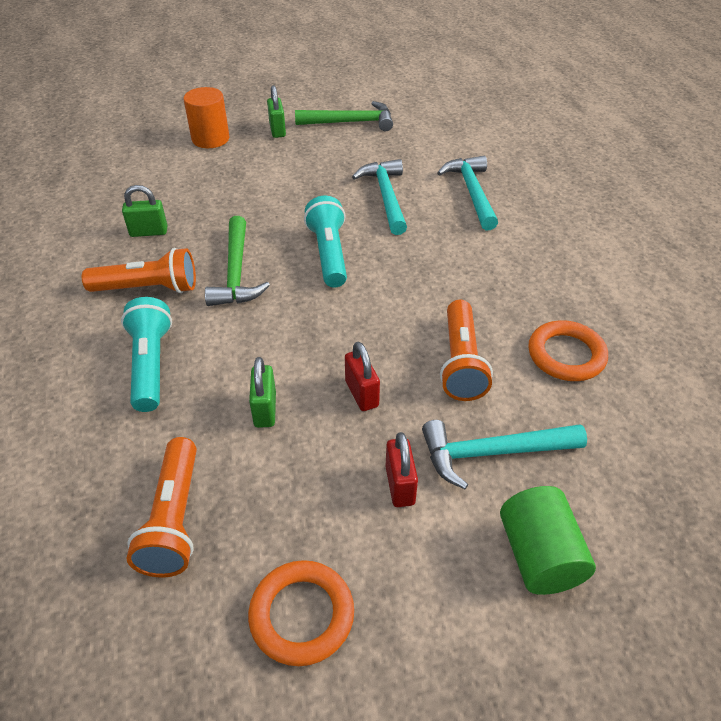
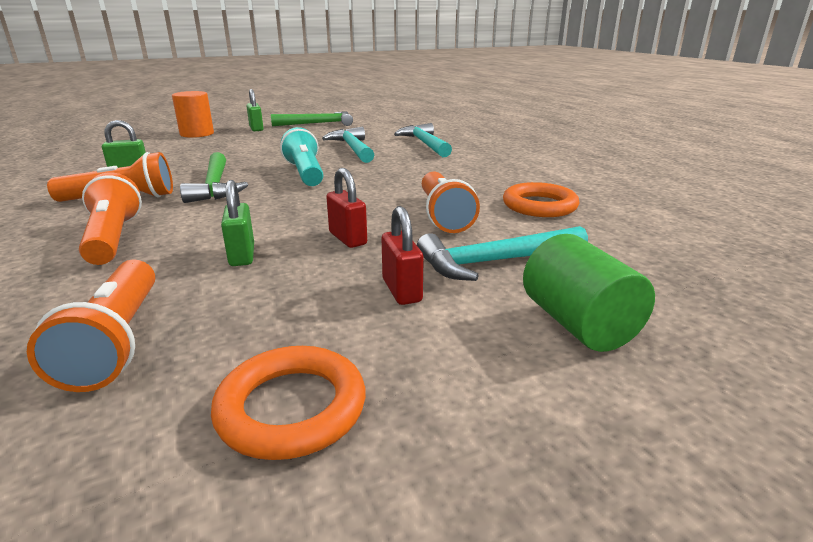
camera: 10 degrees left, 20 degrees down
turquoise flashlight [121,297,172,412] -> orange flashlight [79,173,142,265]

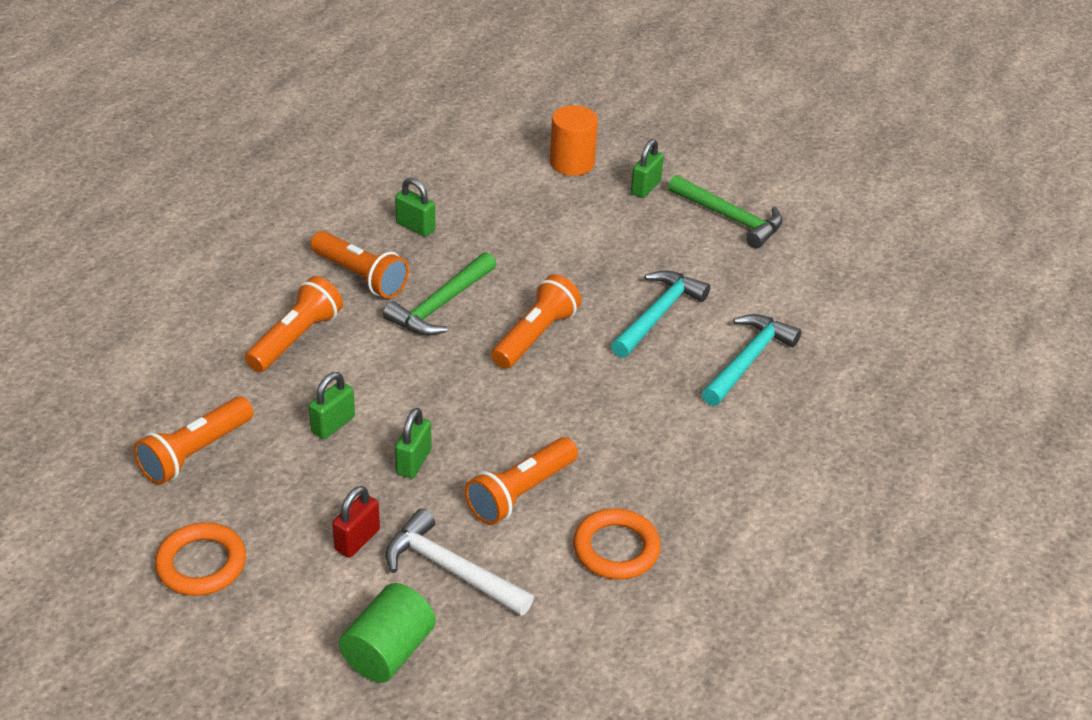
camera: 50 degrees right, 15 degrees up
turquoise flashlight [280,127,323,186] -> orange flashlight [491,274,581,369]
red padlock [326,168,367,248] -> green padlock [395,408,432,478]
turquoise hammer [417,226,588,281] -> white hammer [386,508,534,616]

